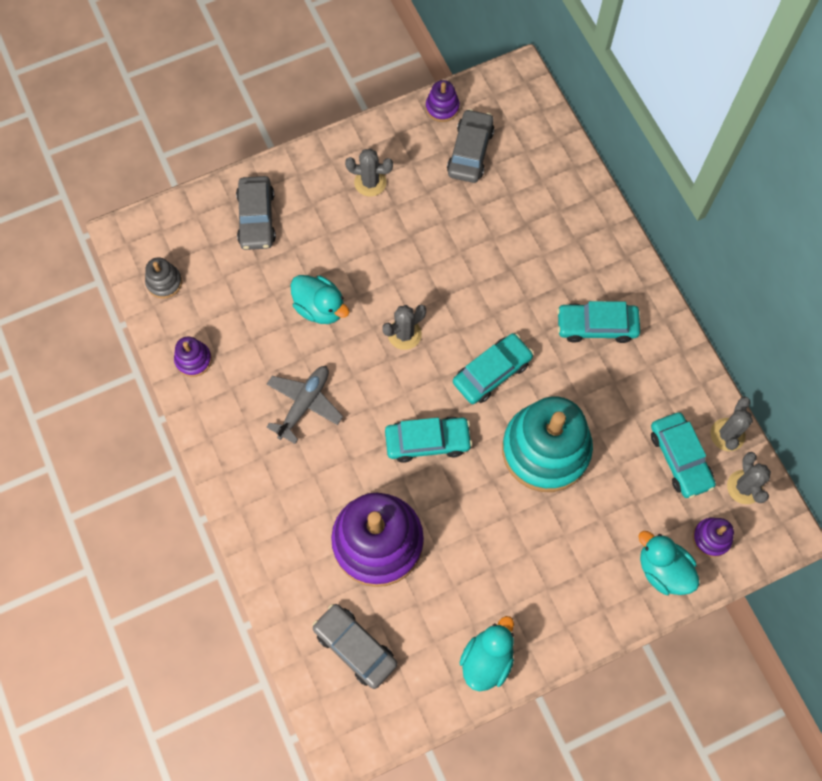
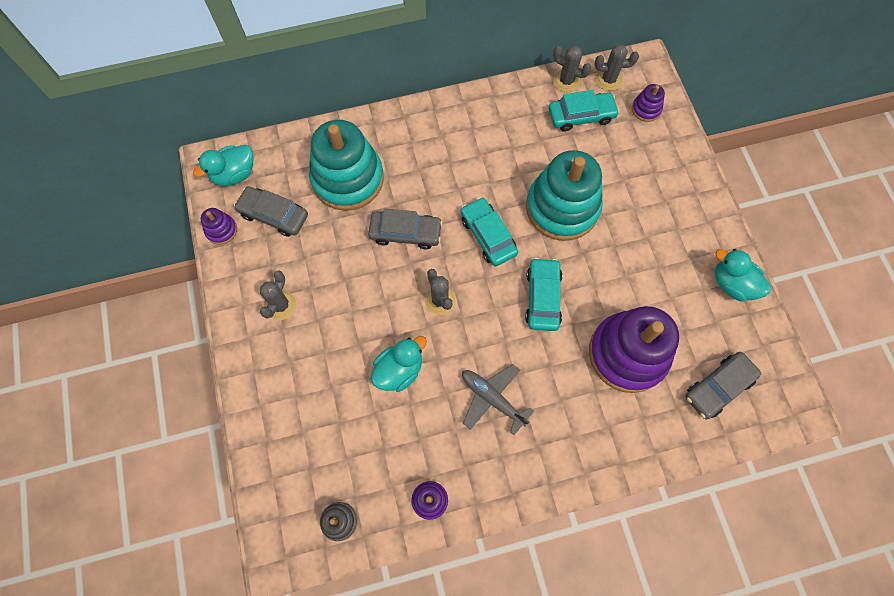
camera: 80 degrees left, 0 degrees up
grey car [236,176,276,250] -> grey car moved to [368,208,443,249]
turquoise car [557,301,640,343] -> none
turquoise duck [639,531,700,595] -> turquoise duck moved to [193,145,253,186]
none -> turquoise stacking toy [309,120,384,211]

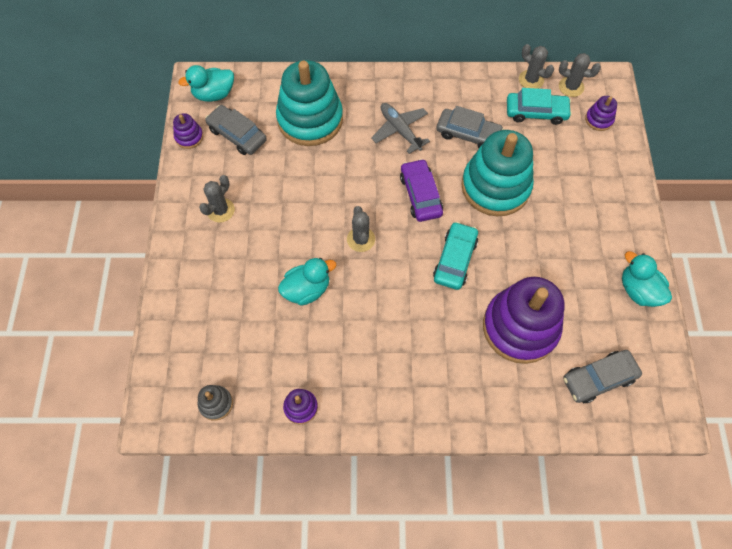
camera: 15 degrees right, 5 degrees down
grey car [368,208,443,249] -> grey car moved to [436,106,504,148]
turquoise car [461,197,518,266] -> purple car [400,159,443,222]
grey plane [462,364,534,435] -> grey plane moved to [371,103,430,154]

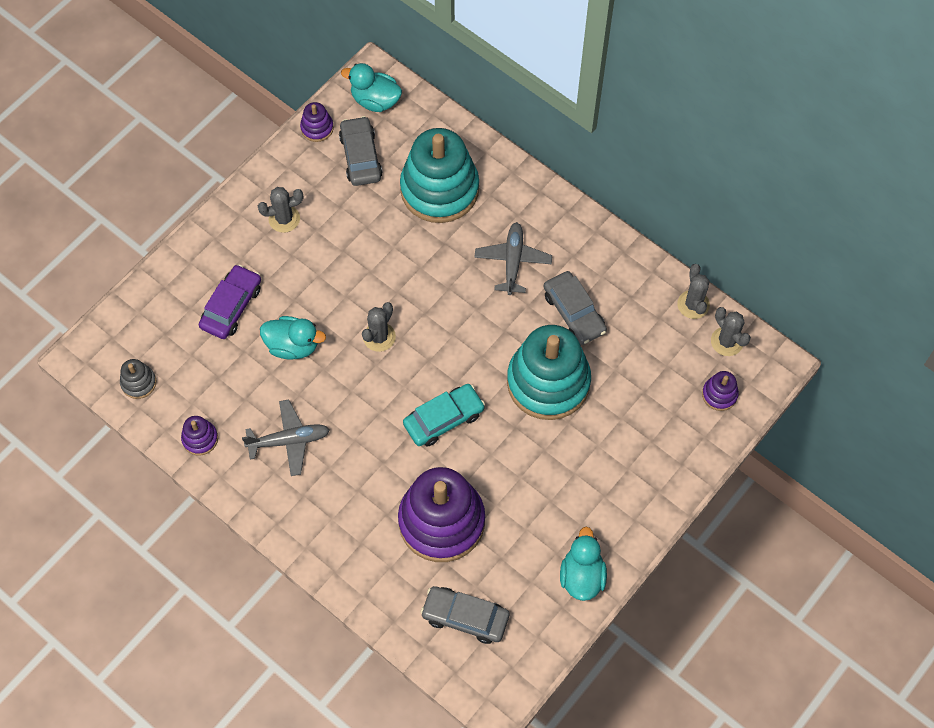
camera: 40 degrees right, 0 degrees up
purple car [400,159,443,222] -> purple car moved to [199,264,261,339]
turquoise car [507,88,572,125] -> none
none -> grey plane [242,400,330,476]

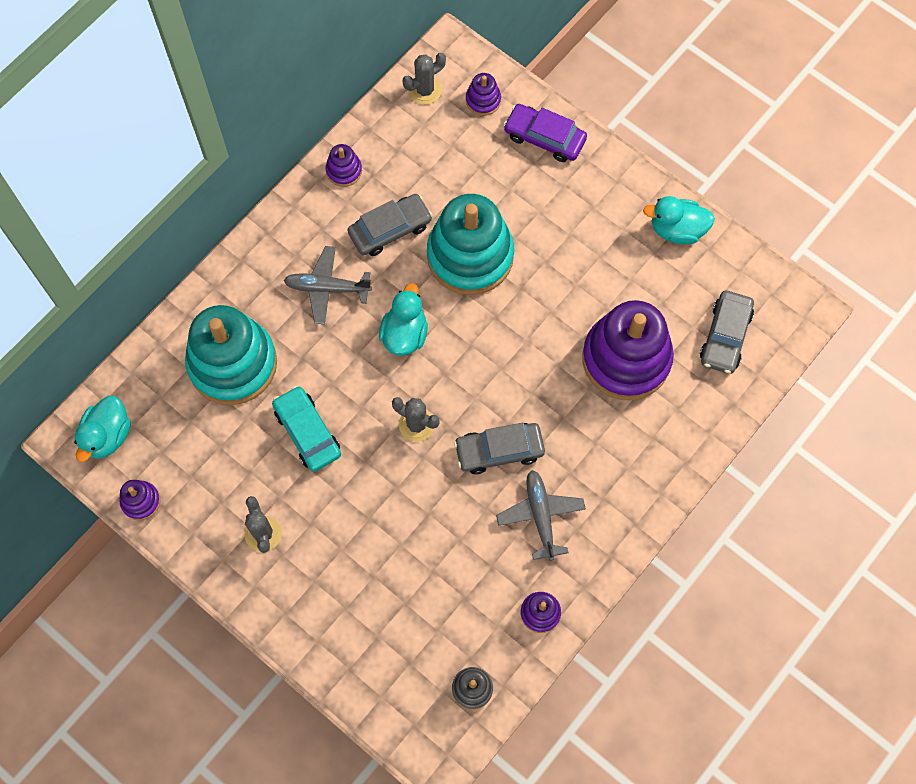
camera: 90 degrees left, 5 degrees up
purple car [199,264,261,339] -> purple car moved to [504,104,587,162]
turquoise duck [260,316,326,360] -> turquoise duck moved to [379,283,428,356]
grey car [339,116,383,186] -> grey car moved to [454,423,545,474]
turquoise car [403,384,485,446] -> turquoise car moved to [272,386,341,472]
grey cactus [677,264,710,319] -> none
none -> purple stacking toy [326,144,362,187]

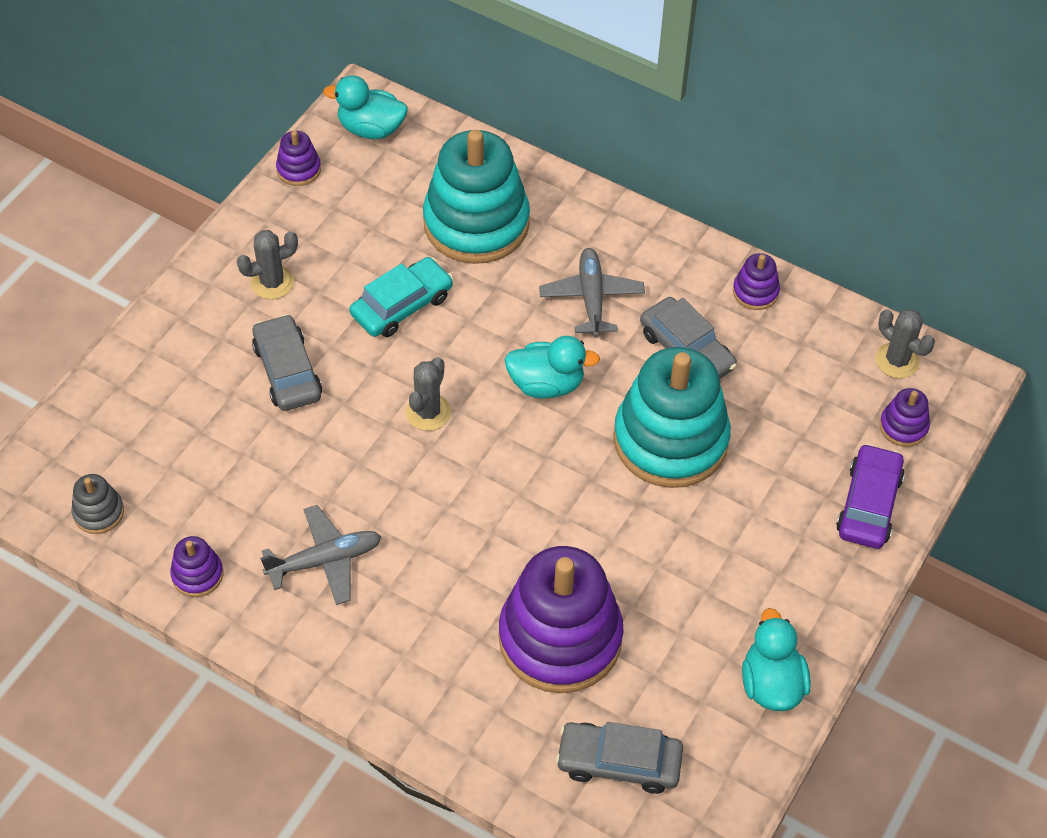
camera: 80 degrees right, 15 degrees down
grey car [454,423,545,474] -> grey car moved to [252,314,322,411]

